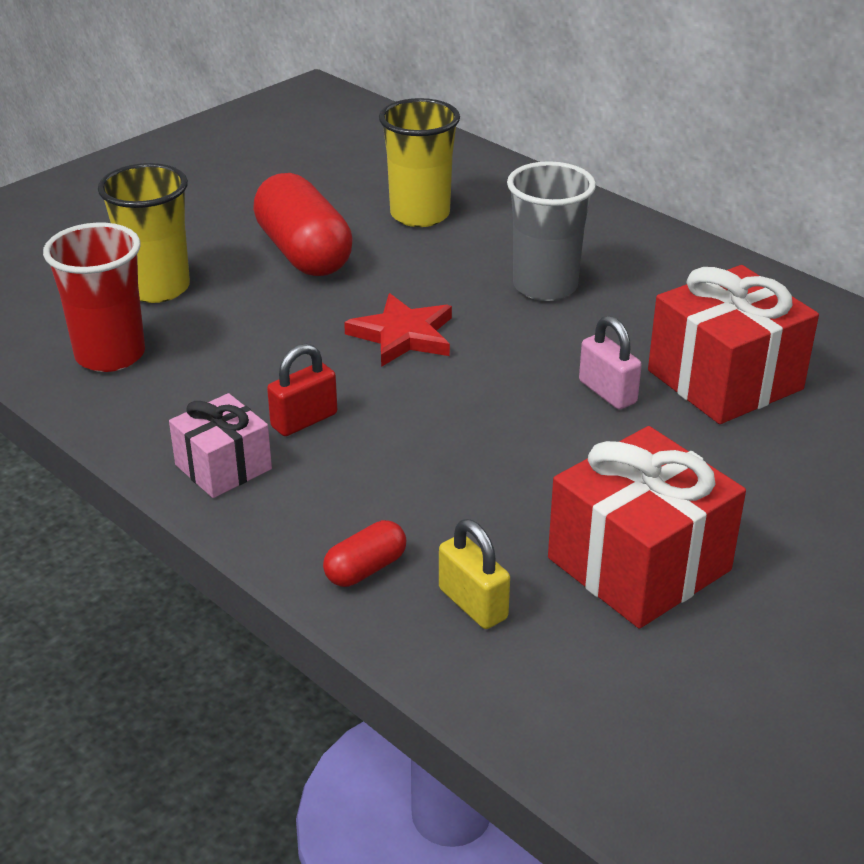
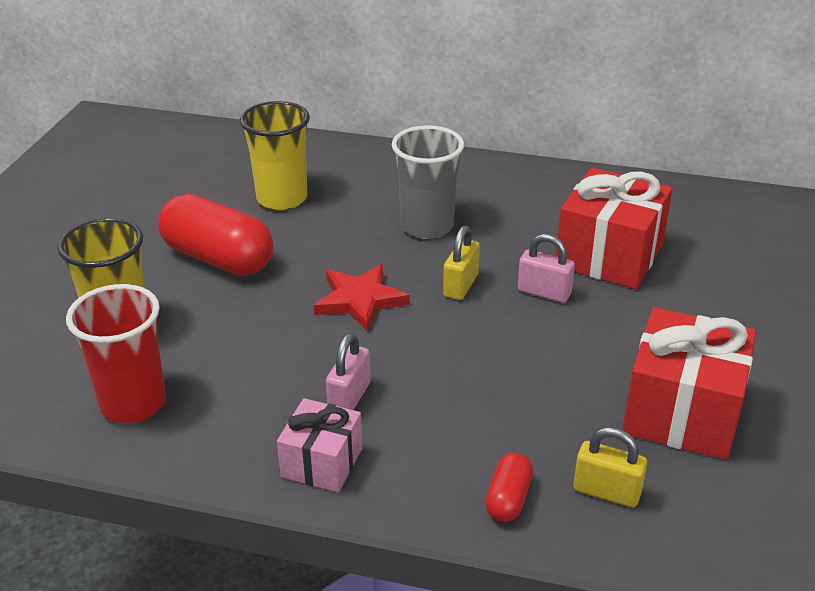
camera: 30 degrees left, 0 degrees up
red padlock [267,344,337,436] -> pink padlock [326,333,371,410]
none -> yellow padlock [443,225,480,300]

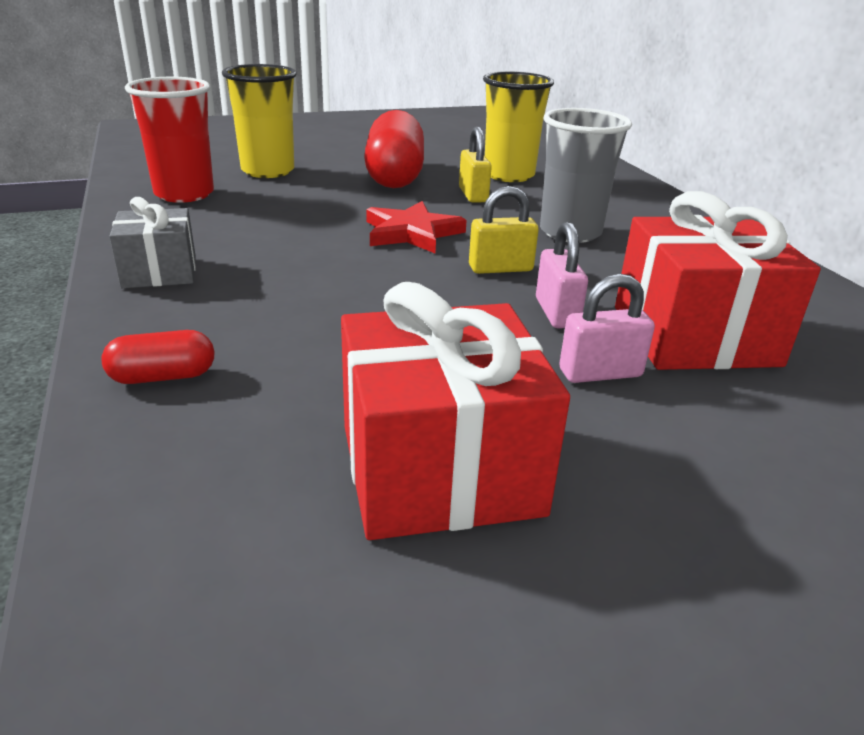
camera: 55 degrees right, 5 degrees down
pink gift [277,398,362,492] -> grey gift [109,197,196,288]
pink padlock [326,333,371,410] -> pink padlock moved to [559,274,655,383]
yellow padlock [574,427,647,508] -> yellow padlock moved to [459,127,492,203]

